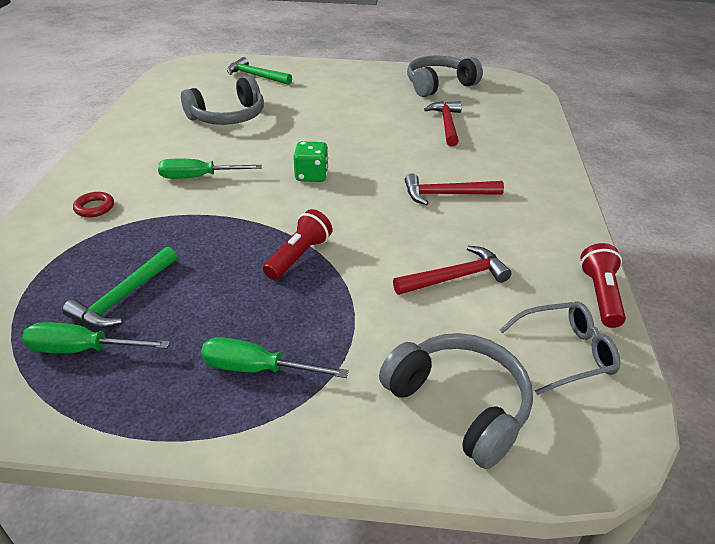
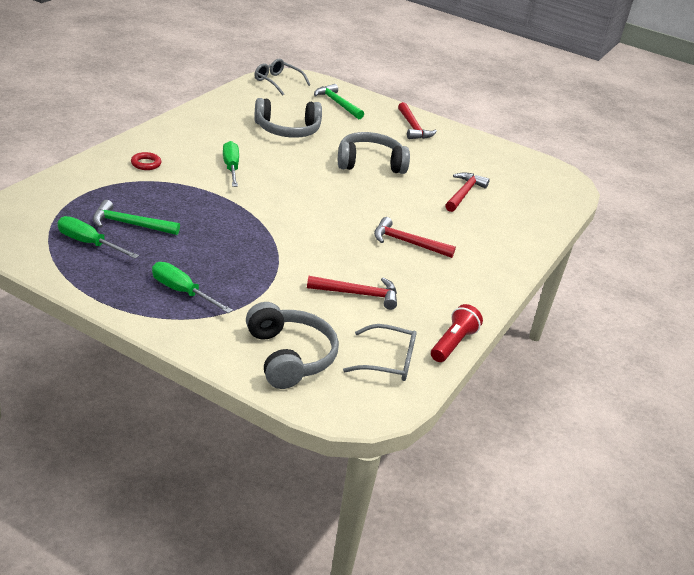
camera: 20 degrees right, 5 degrees down
green hammer [63,247,177,328] -> green hammer turned 45 degrees clockwise [93,200,180,235]
green screwdriver [158,159,262,179] -> green screwdriver turned 60 degrees clockwise [223,141,239,187]
red flashlight [263,209,333,280] -> none
green dice [293,141,329,182] -> none
grey headphones [407,56,483,97] -> grey headphones moved to [338,132,410,174]
none -> grey glasses [254,59,311,96]
none -> red hammer [398,102,437,139]

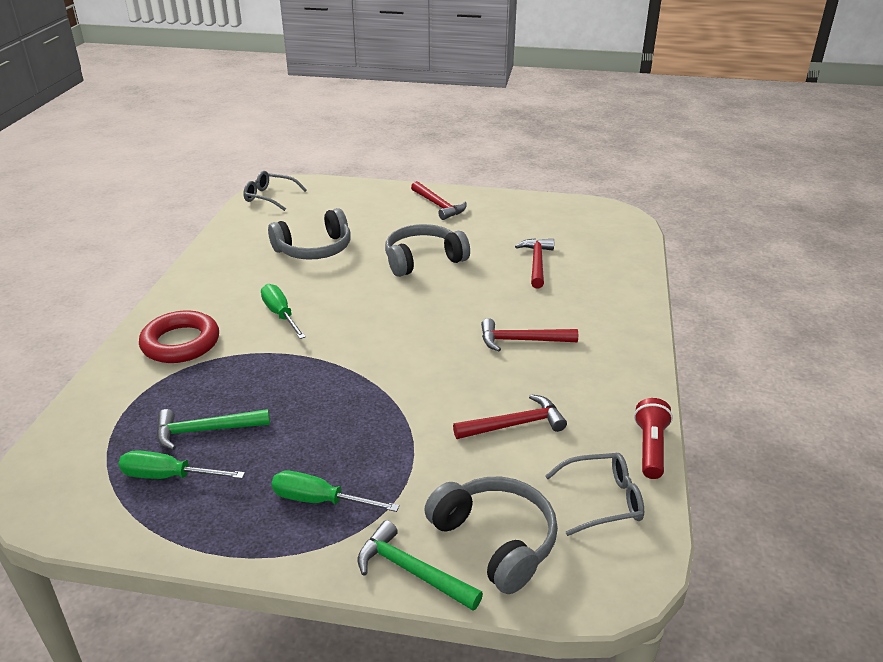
camera: 15 degrees left, 0 degrees up
red ring [131,152,162,170] -> red ring [139,310,219,363], size x2.09
green hammer [314,84,364,119] -> green hammer moved to [358,520,483,611]

